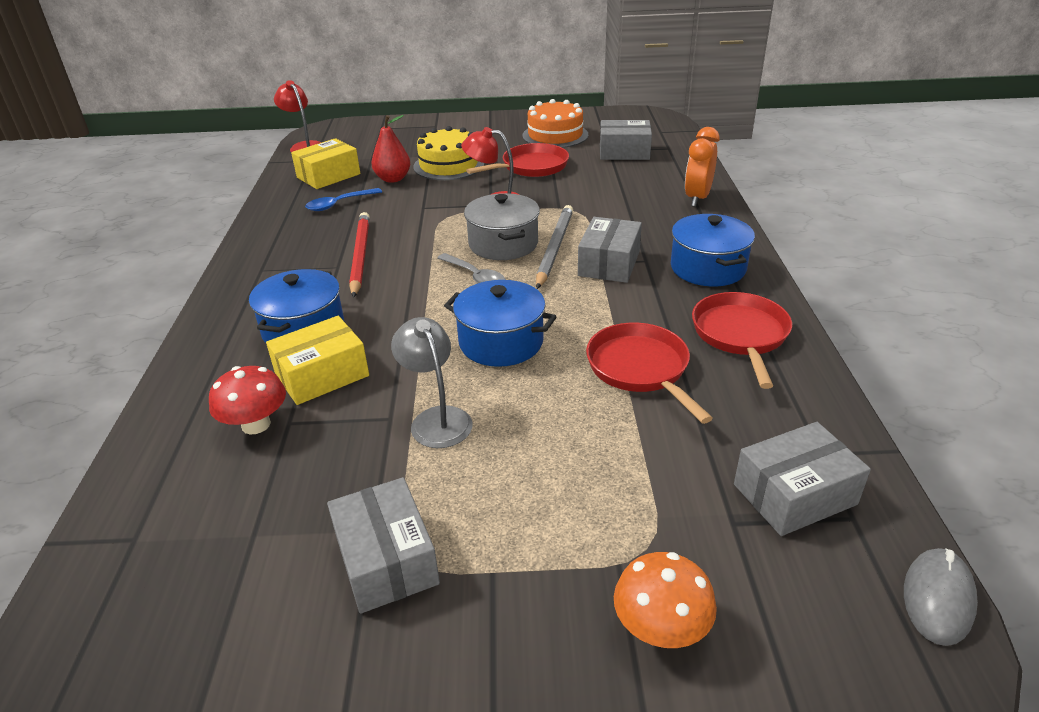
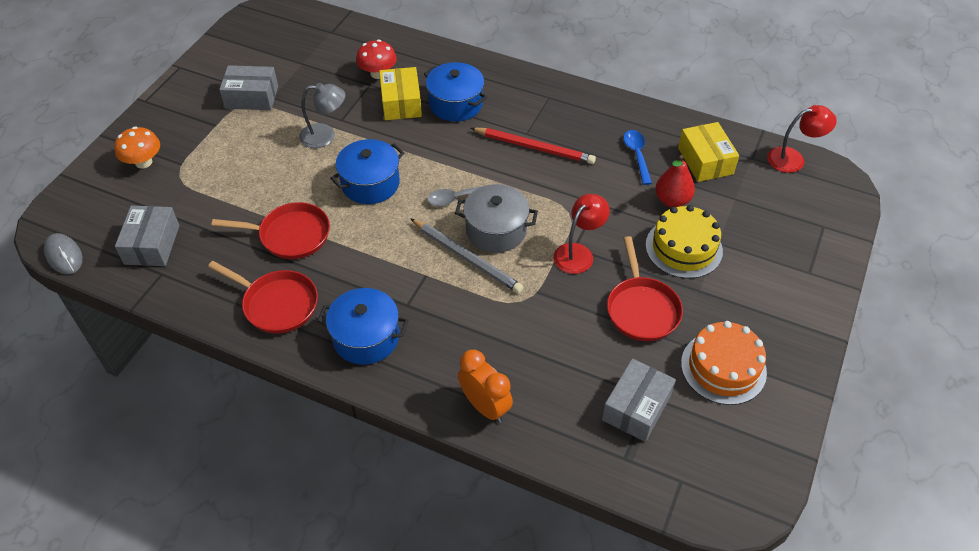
camera: 115 degrees right, 15 degrees up
grey box [578,217,642,283] -> none

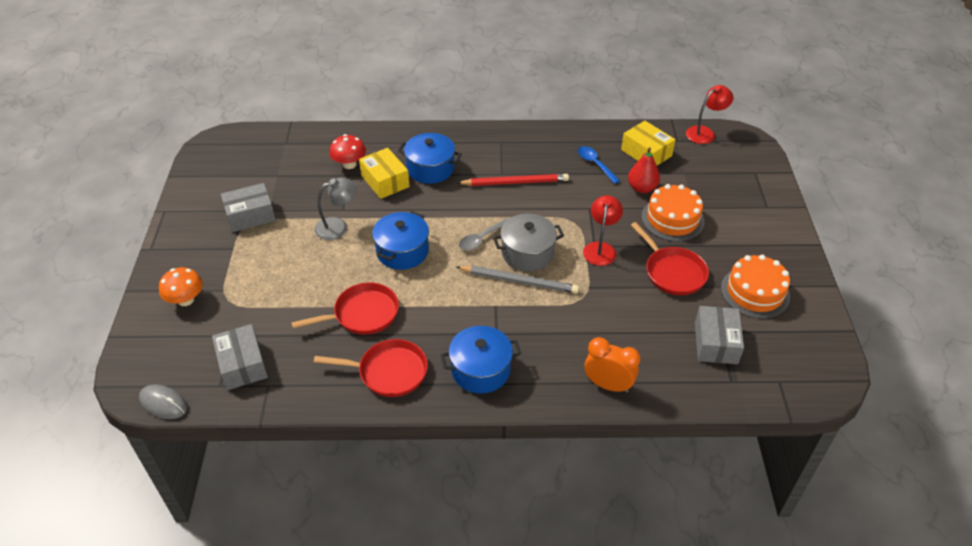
camera: 25 degrees left, 5 degrees down
yellow cake [645,205,723,279] -> orange cake [641,184,705,241]

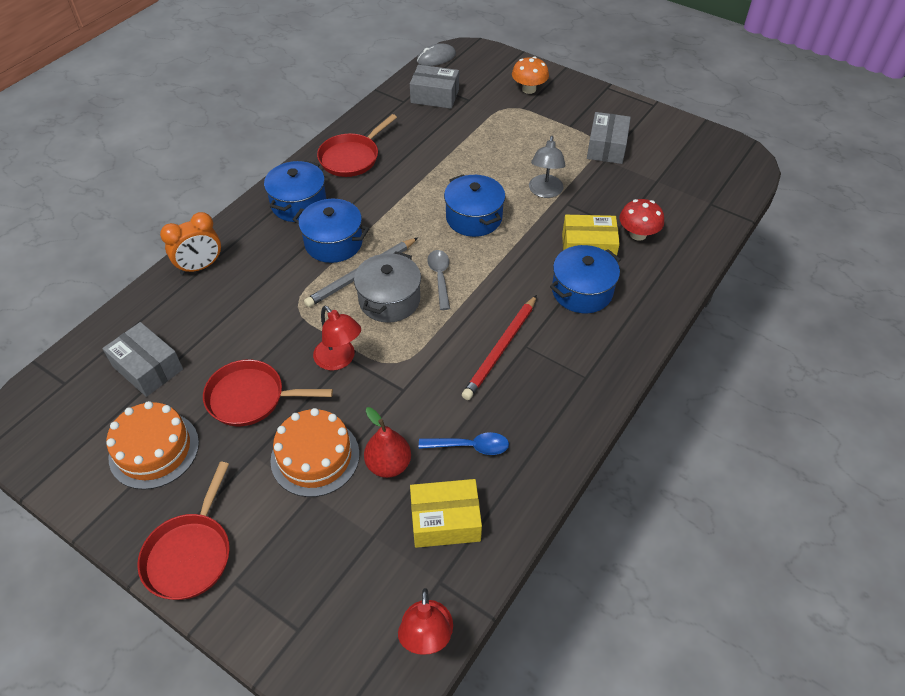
camera: 125 degrees right, 5 degrees up
red pan [291,282,399,335] -> red pan moved to [137,462,230,600]
none -> blue pot [293,199,369,263]

